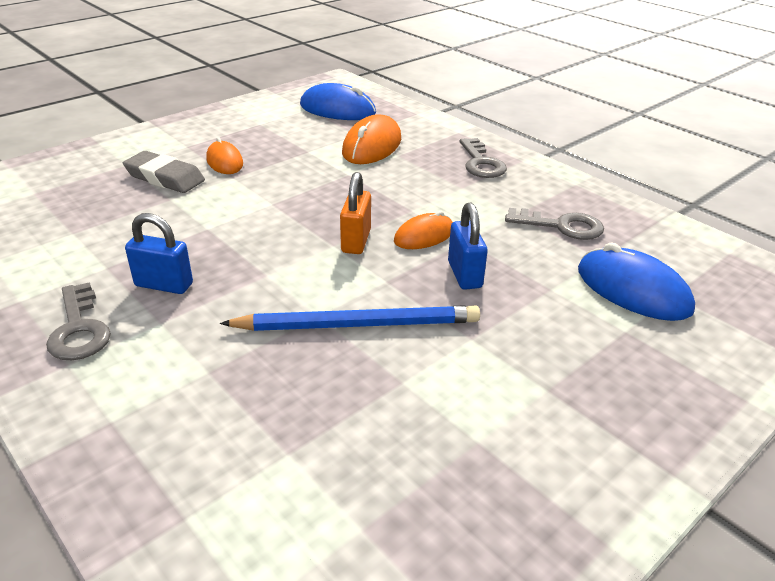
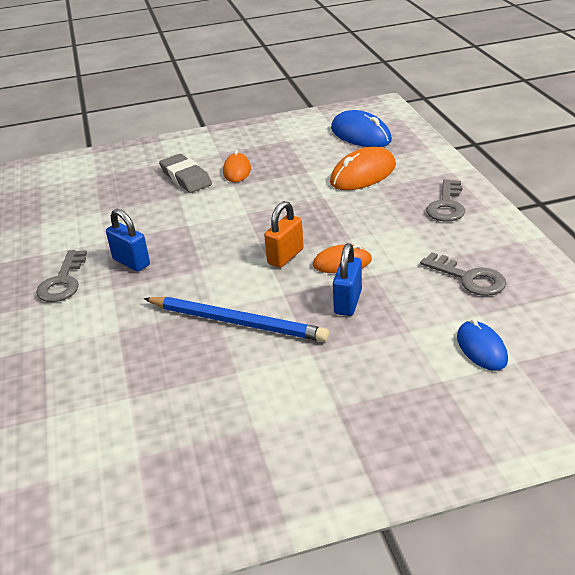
camera: 30 degrees right, 0 degrees up
blue mouse [578,243,695,321] -> blue mouse [457,319,508,371], size x0.63

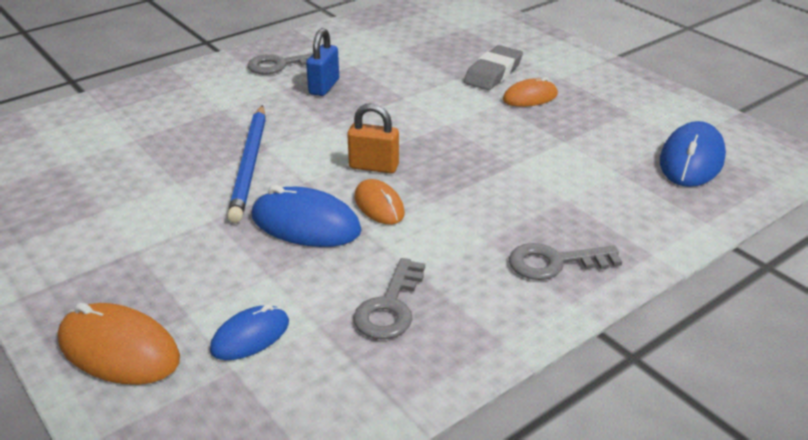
camera: 65 degrees right, 0 degrees up
orange mouse [330,147,396,190] -> orange mouse moved to [58,303,180,385]
blue padlock [333,243,362,316] -> blue mouse [252,185,362,247]

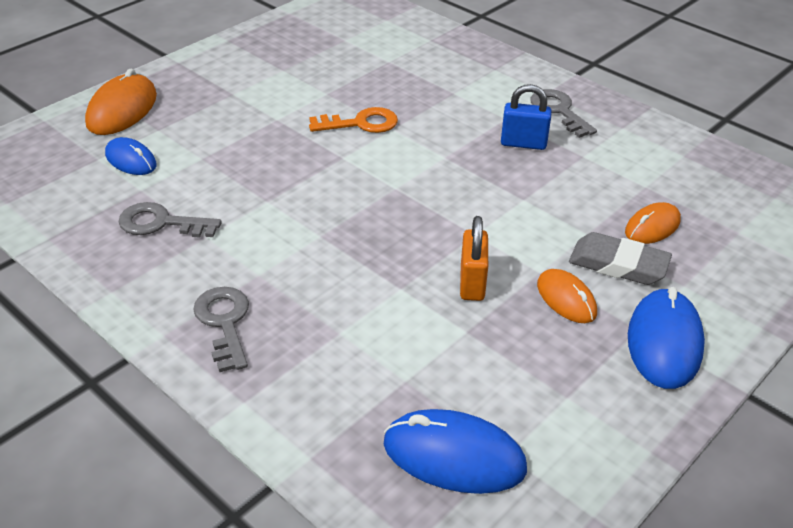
camera: 80 degrees right, 5 degrees up
blue pencil [227,105,266,223] -> orange key [309,107,398,133]
blue mouse [252,185,362,247] -> blue mouse moved to [628,287,705,389]
orange padlock [347,103,399,173] -> orange padlock moved to [460,216,488,301]
orange mouse [354,179,405,225] -> orange mouse moved to [625,202,681,244]

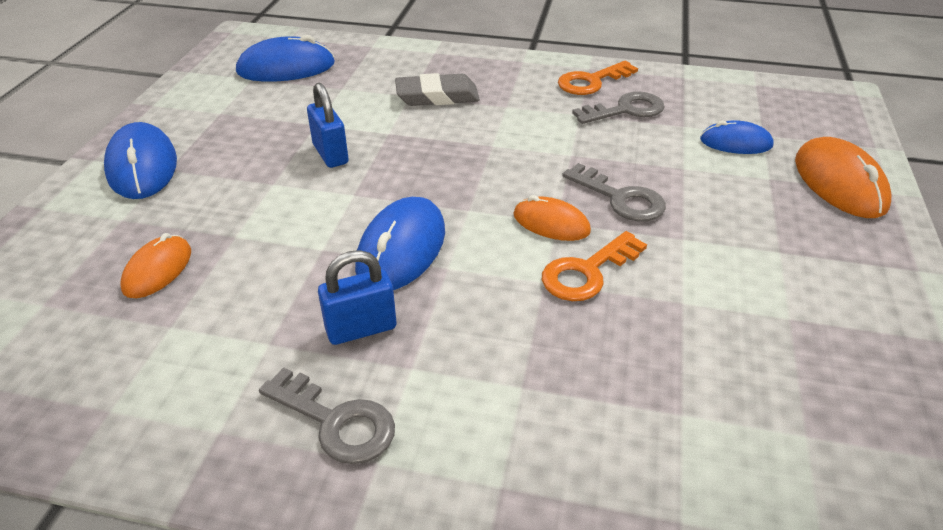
camera: 150 degrees right, 0 degrees up
grey key [193,287,249,372] -> grey key moved to [562,163,666,222]
orange padlock [460,216,488,301] -> blue padlock [307,83,349,168]
orange mouse [537,269,597,323] -> orange mouse moved to [513,195,591,241]
grey eraser [569,232,672,285] -> grey eraser moved to [395,73,480,106]
none -> blue mouse [355,197,445,290]
none -> orange key [558,61,638,95]

